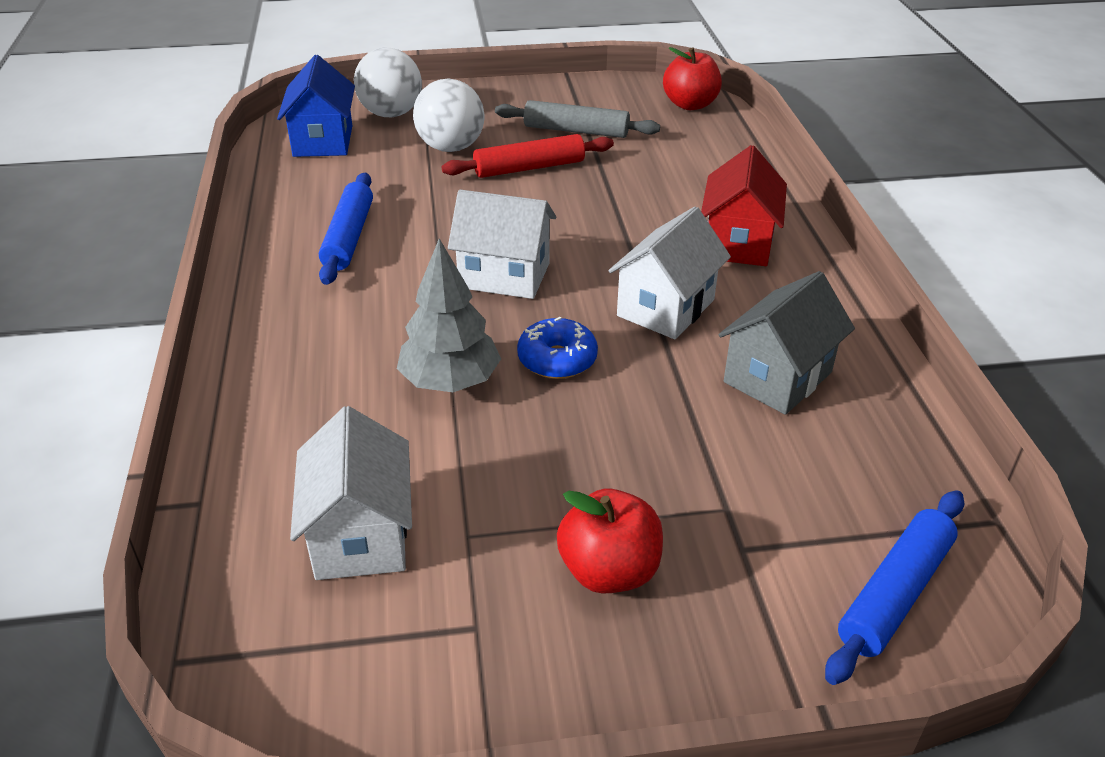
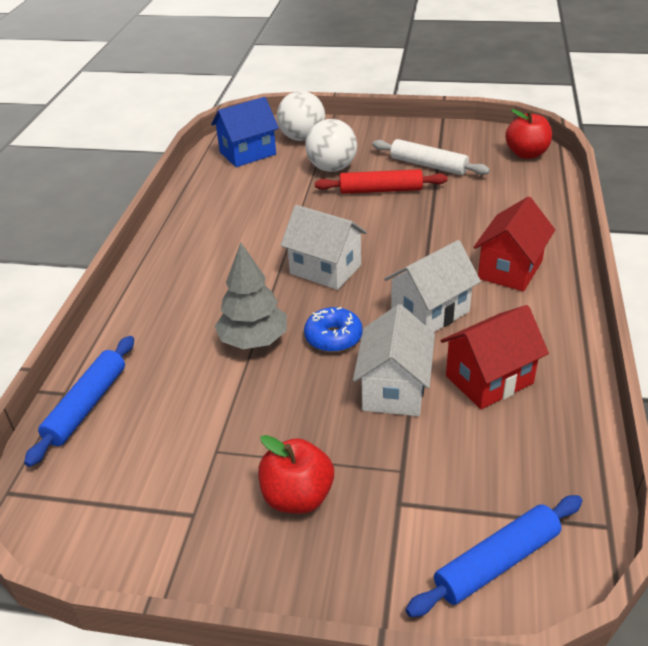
camera: 20 degrees right, 0 degrees up
blue house [277,55,355,157] -> blue house turned 45 degrees clockwise [211,97,279,167]
white house [290,406,412,580] -> white house moved to [353,304,435,416]
blue rolling pin [319,173,373,285] -> blue rolling pin moved to [24,336,134,467]
grey rolling pin [495,100,660,138] -> white rolling pin [372,139,490,175]
grey house [719,271,855,415] -> red house [440,305,549,409]

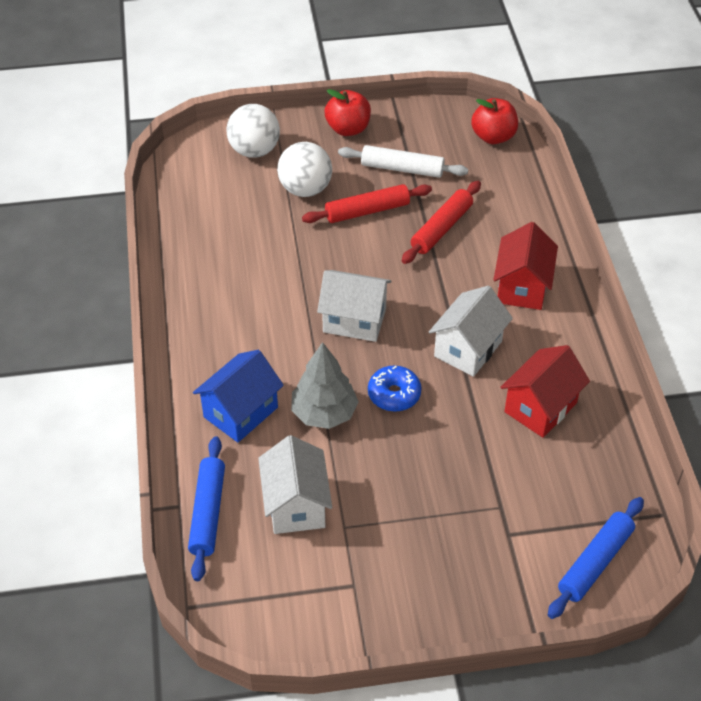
camera: 20 degrees left, 10 degrees up
blue house [211,97,279,167] -> blue house moved to [193,350,284,442]
red apple [258,435,334,514] -> red apple moved to [324,89,371,136]
white house [353,304,435,416] -> white house moved to [258,435,332,534]
none -> red rolling pin [402,181,481,264]

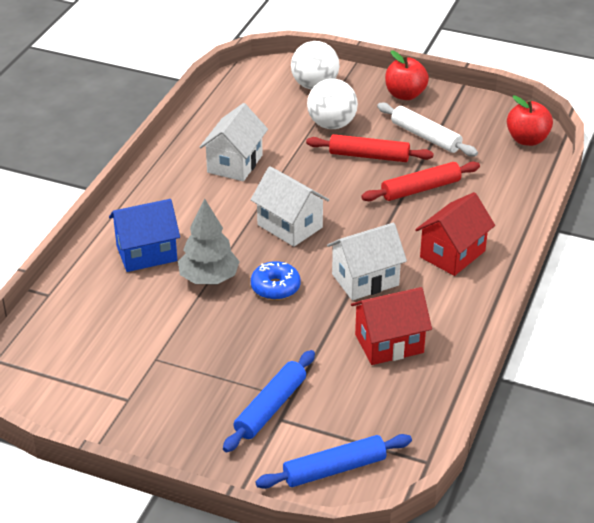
camera: 30 degrees right, 10 degrees down
blue rolling pin [188,436,225,581] -> blue rolling pin moved to [223,350,315,452]
white house [258,435,332,534] -> white house moved to [200,103,268,181]

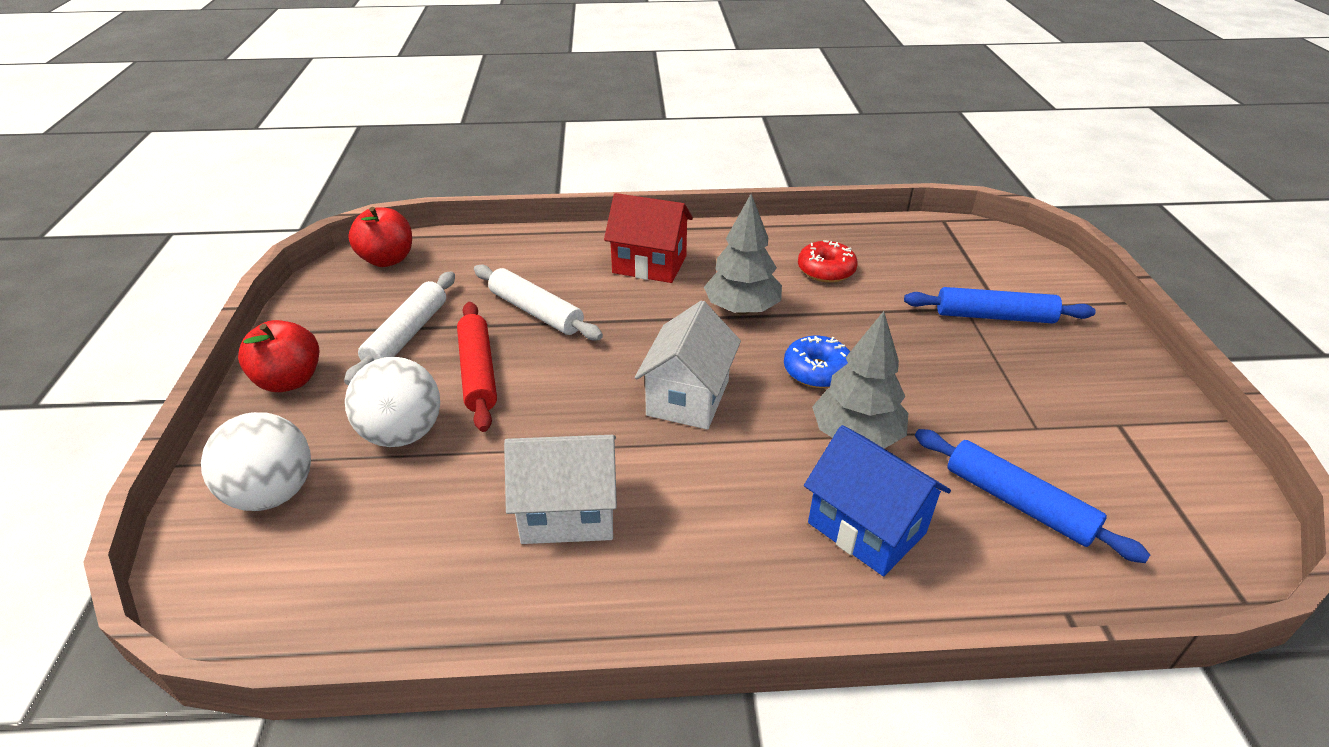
camera: 115 degrees left, 0 degrees up
blue rolling pin [255,434,412,489] -> blue rolling pin moved to [915,429,1150,563]
white house [327,223,407,300] -> grey tree [704,194,782,315]
red house [351,287,432,365] -> red donut [798,240,858,283]
red rolling pin [361,161,480,201] -> white rolling pin [474,264,603,340]

